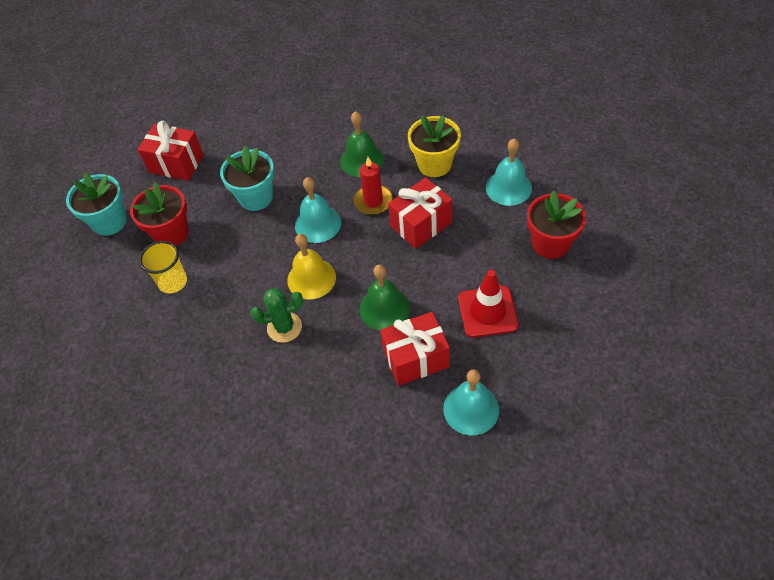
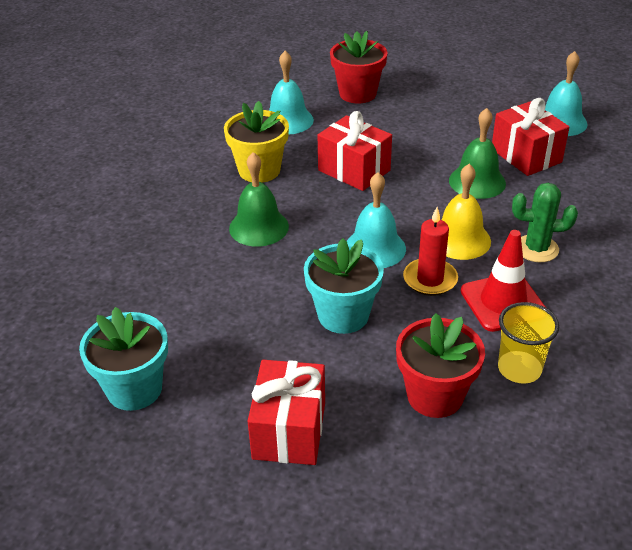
camera: 105 degrees left, 15 degrees down
turquoise flower pot [66,172,127,236] -> turquoise flower pot moved to [79,307,168,411]
green cactus [251,288,303,343] -> green cactus turned 60 degrees counterclockwise [512,183,578,262]
red candle [354,157,393,215] -> red candle moved to [403,207,458,296]
red traffic cone [458,270,519,338] -> red traffic cone moved to [461,230,546,332]

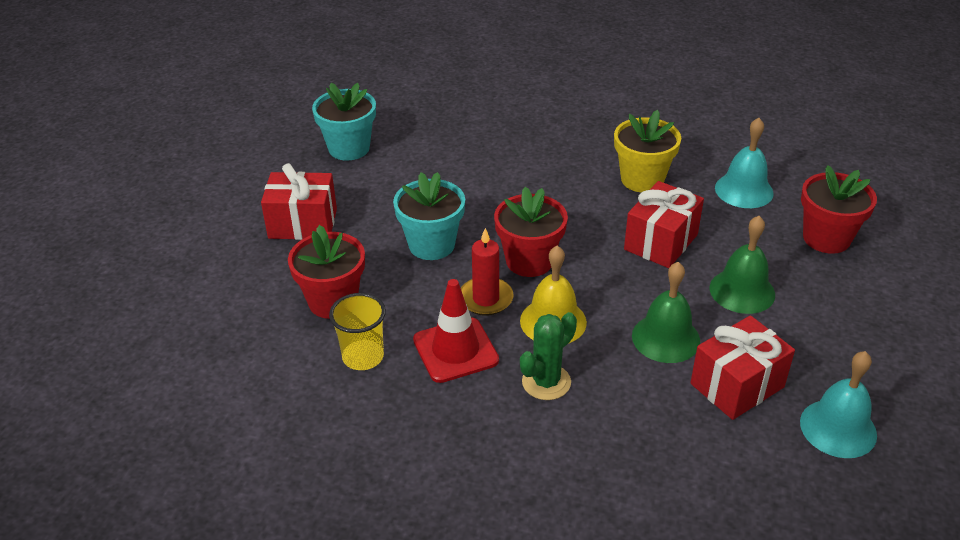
camera: 85 degrees right, 0 degrees up
green bell [229,152,289,247] -> green bell moved to [710,216,775,314]
turquoise bell [347,172,406,268] -> red flower pot [494,187,568,277]
green cactus [512,183,578,262] -> green cactus turned 45 degrees clockwise [520,312,577,400]

